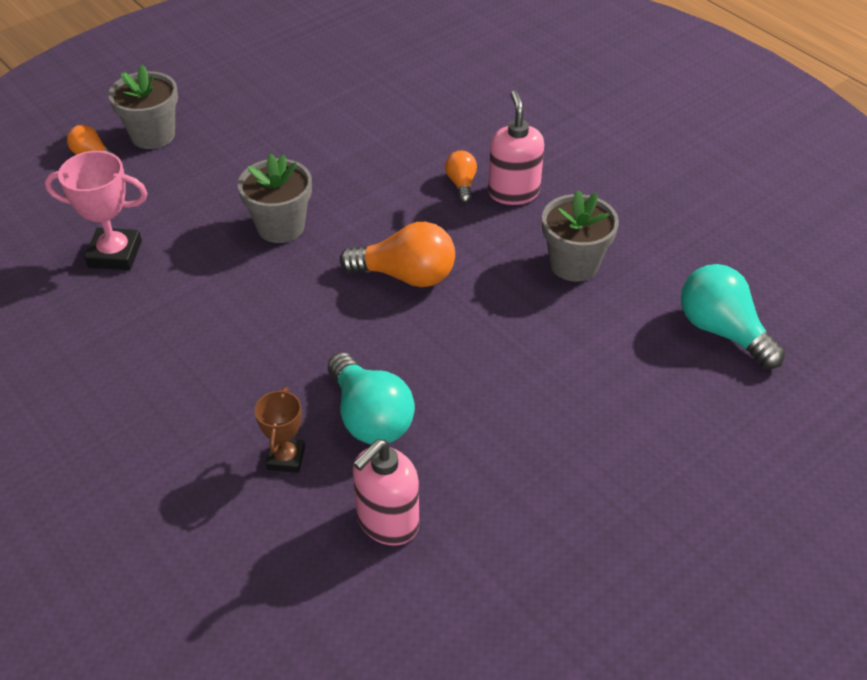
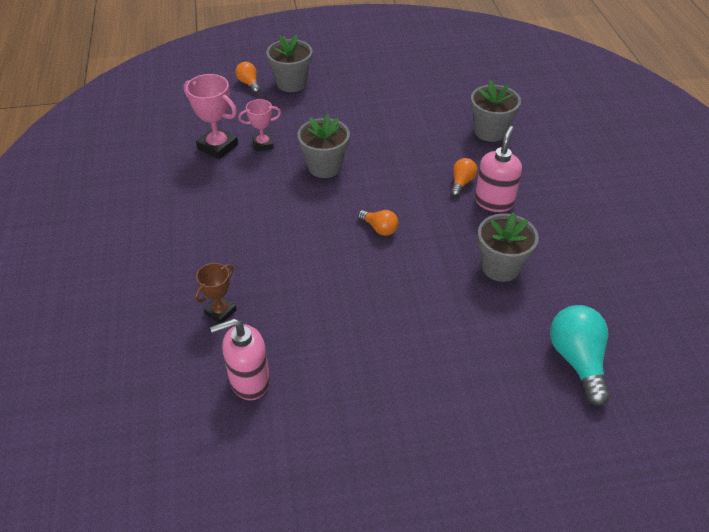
camera: 30 degrees right, 0 degrees up
turquoise light bulb [328,352,415,445] -> none
orange light bulb [340,222,455,287] -> orange light bulb [358,210,398,236], size x0.54
none -> pink trophy [238,99,281,151]
none -> grey flower pot [471,80,521,142]

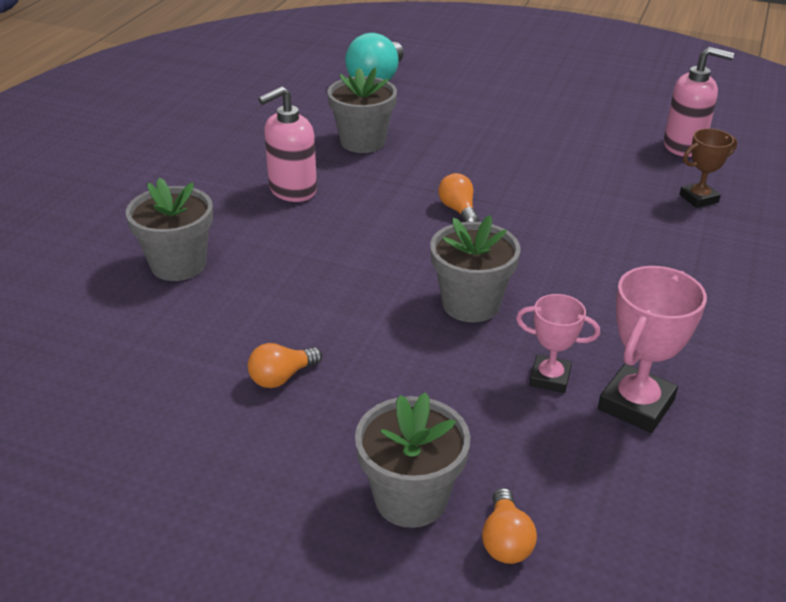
camera: 150 degrees left, 10 degrees down
pink trophy [184,74,238,159] -> pink trophy turned 60 degrees clockwise [598,266,707,433]
orange light bulb [451,158,477,197] -> orange light bulb moved to [248,343,322,388]

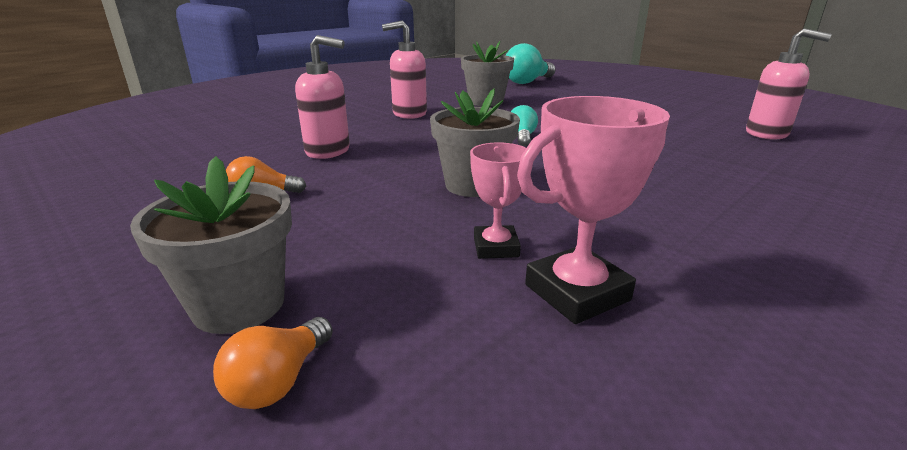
camera: 25 degrees right, 10 degrees down
grey flower pot [126,178,213,281] -> none
orange light bulb [438,173,479,222] -> turquoise light bulb [511,105,538,146]
pink trophy [516,294,600,393] -> pink trophy turned 45 degrees clockwise [470,142,526,259]
brown trophy [679,128,737,208] -> none
none -> pink soap dispenser [295,35,350,159]

